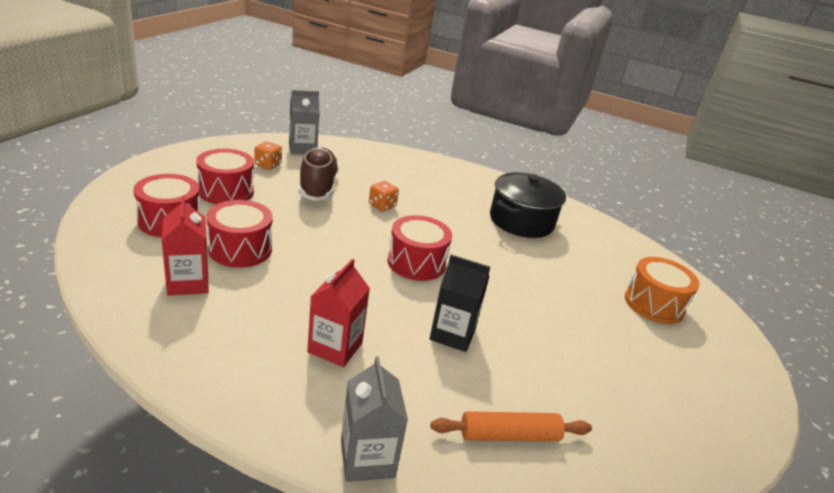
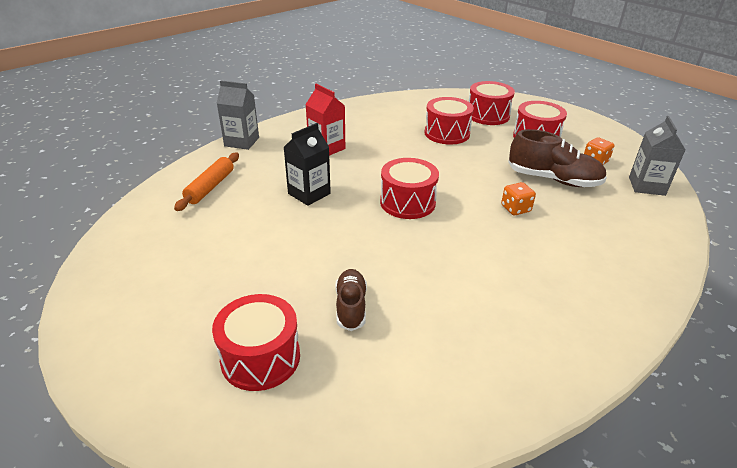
camera: 120 degrees right, 5 degrees up
red carton [162,196,209,296] -> none
black pot [490,172,566,238] -> none
orange drum [625,257,699,324] -> red drum [212,294,300,391]
none -> brown shoe [335,269,367,331]

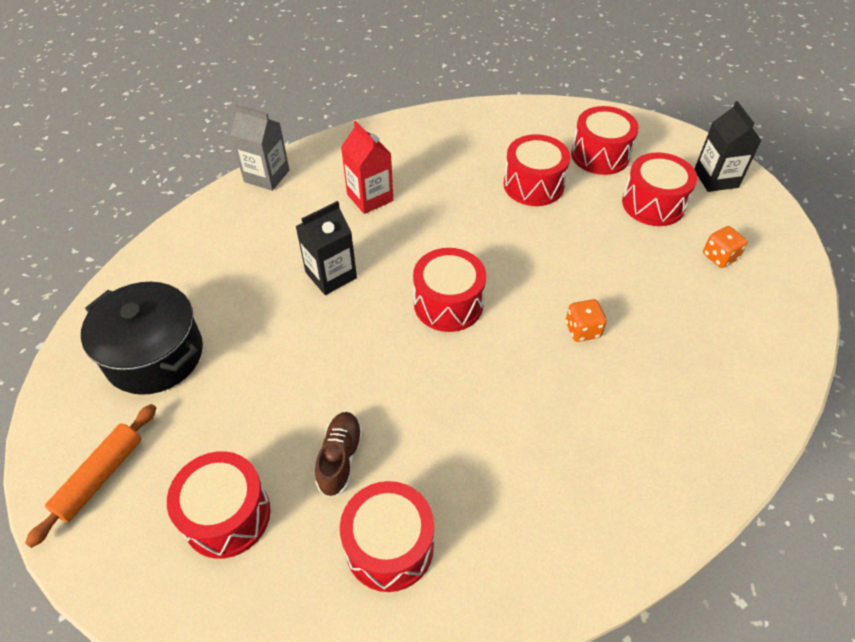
camera: 10 degrees right, 15 degrees up
orange rolling pin [174,153,239,211] -> orange rolling pin moved to [25,404,156,548]
brown shoe [508,129,607,187] -> none
grey carton [629,116,685,196] -> none
none -> black pot [81,282,203,395]
none -> red drum [340,481,434,592]
none -> black carton [694,101,762,192]

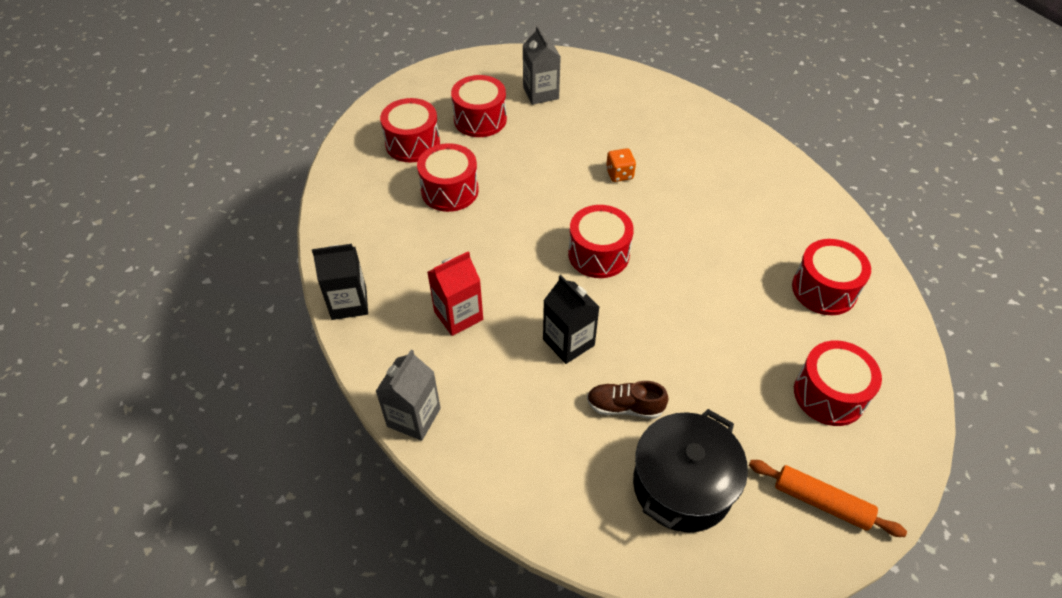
camera: 90 degrees left, 0 degrees up
brown shoe [315,412,363,498] -> brown shoe moved to [587,381,669,419]
black carton [694,101,762,192] -> black carton moved to [312,244,368,320]
orange dice [703,226,748,268] -> grey carton [523,26,561,105]

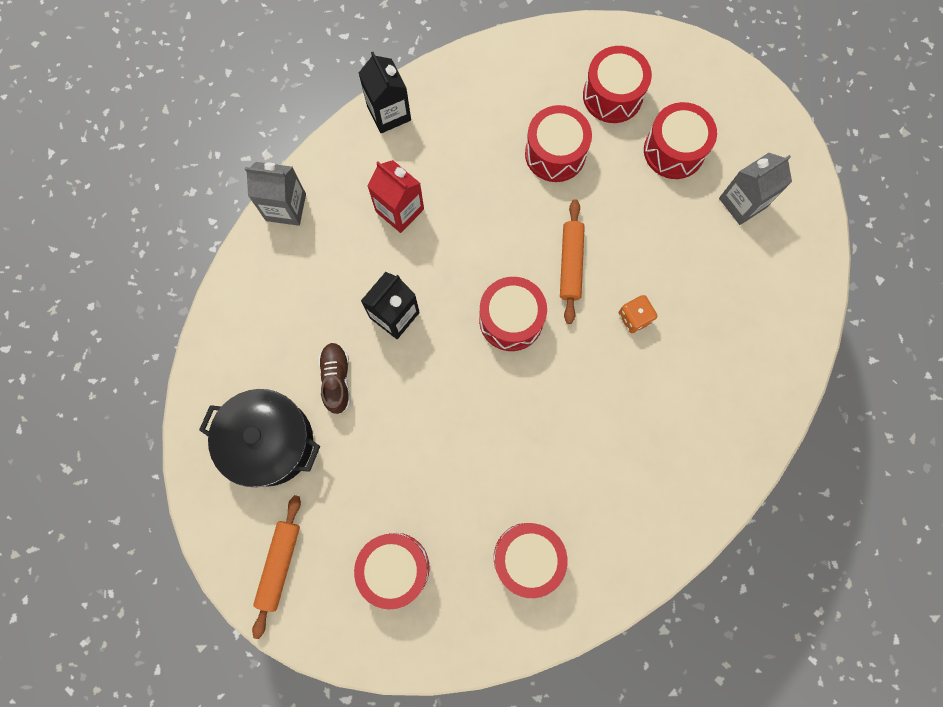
camera: 75 degrees right, 25 degrees up
none -> orange rolling pin [560,200,585,324]

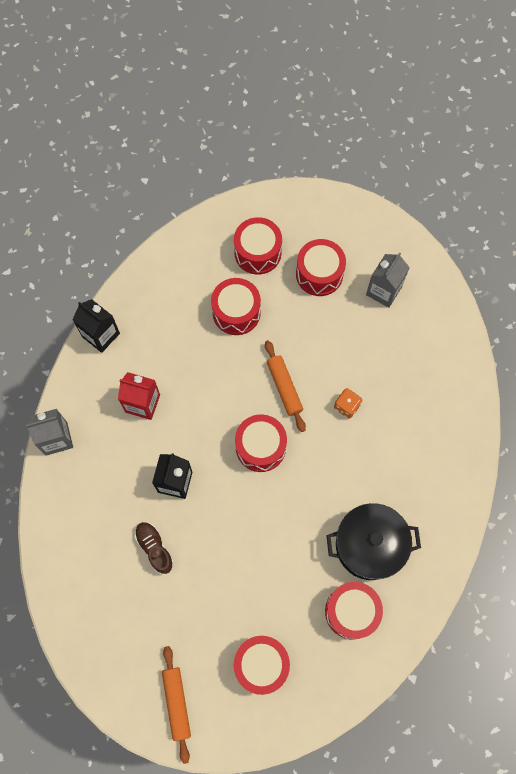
camera: 25 degrees left, 5 degrees down
black pot [199,389,320,487] -> black pot moved to [326,503,421,580]

